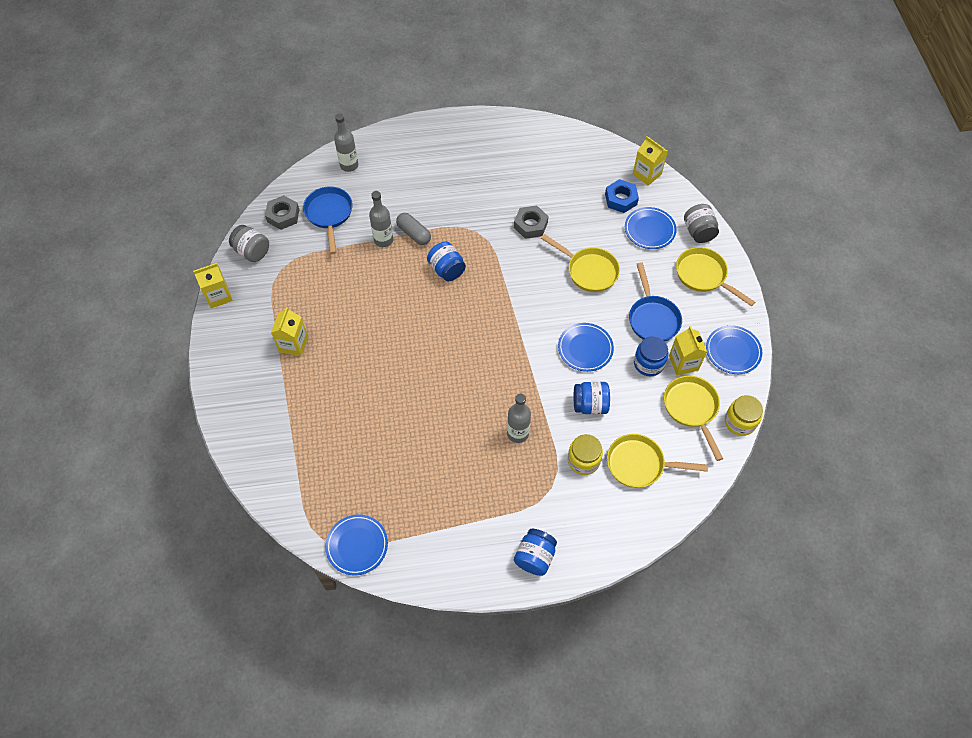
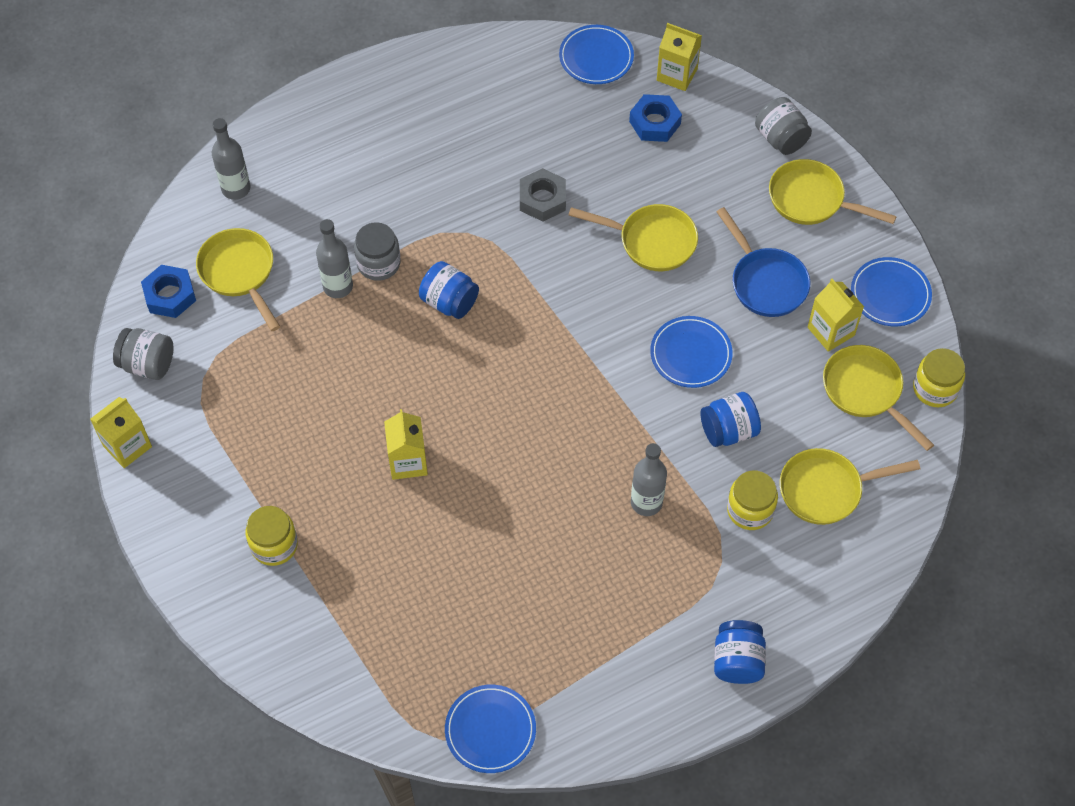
camera: 20 degrees left, 0 degrees up
grey nut [265,195,299,230] -> blue nut [141,265,196,318]
yellow carton [271,307,308,356] -> yellow carton moved to [384,409,428,480]
blue pan [303,186,352,254] -> yellow pan [196,228,280,331]
grey capsule [396,213,431,245] -> grey jar [354,222,401,281]
blue plate [625,207,677,249] -> blue plate moved to [559,25,634,84]
blue jar [634,336,668,376] -> none
none -> yellow jar [245,506,298,566]

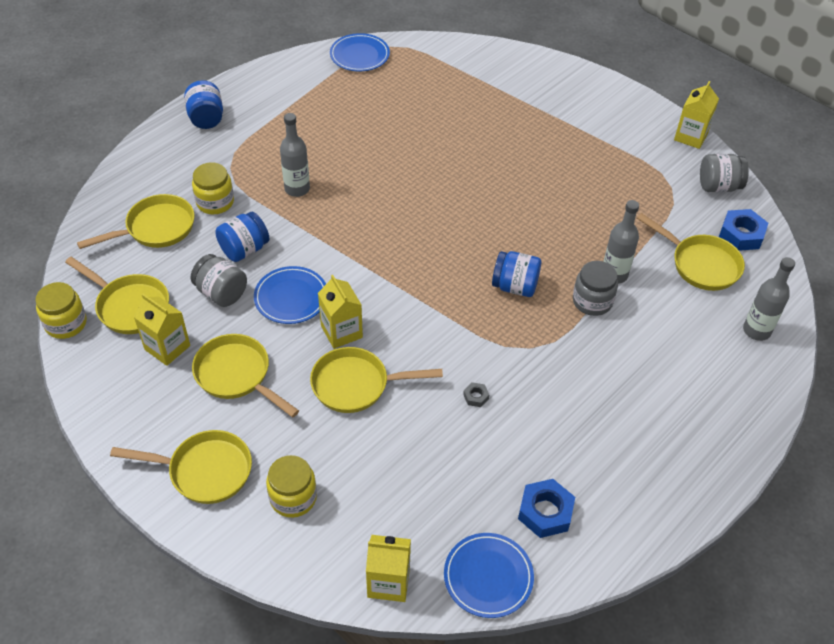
camera: 160 degrees right, 10 degrees down
yellow jar [245,506,298,566] -> yellow jar moved to [266,455,317,518]
yellow carton [384,409,428,480] -> yellow carton moved to [318,275,363,349]
grey nut [520,168,566,222] -> grey nut [463,382,489,407], size x0.48
blue nut [629,94,682,142] -> blue nut moved to [518,479,575,538]
blue pan [716,207,810,317] -> yellow pan [192,334,299,417]
grey jar [755,97,812,155] -> grey jar moved to [191,254,247,307]
blue plate [851,257,932,326] -> none

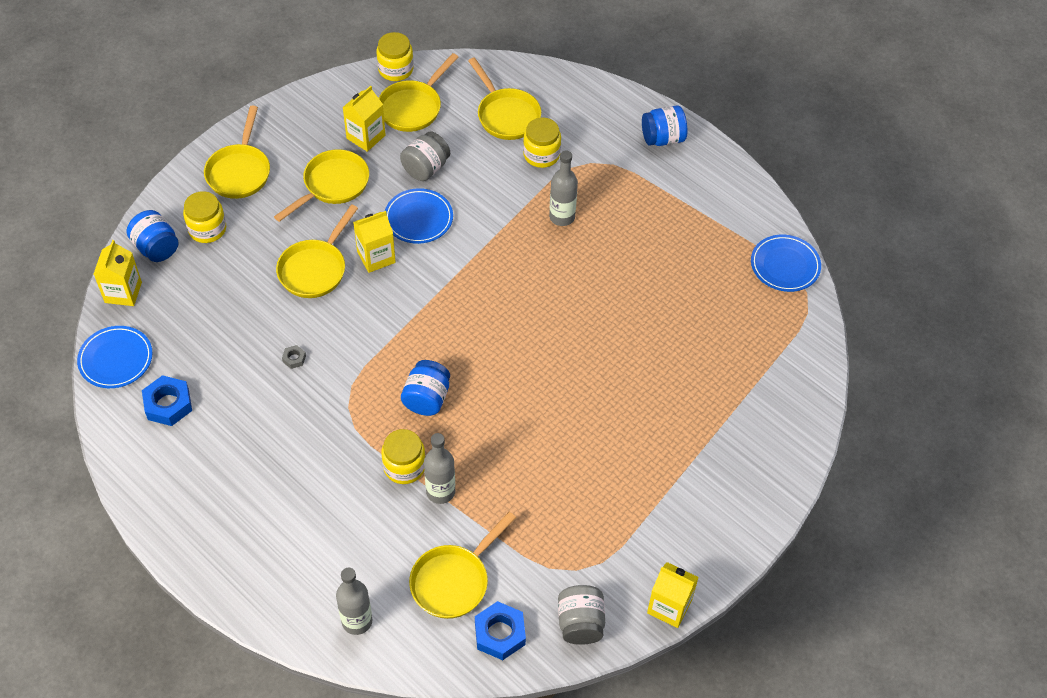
camera: 90 degrees right, 5 degrees up
blue jar [215,212,269,262] -> blue jar moved to [127,210,179,262]
yellow pan [310,347,443,413] -> yellow pan turned 150 degrees counterclockwise [276,204,358,298]
grey jar [573,261,618,316] -> yellow jar [381,429,425,484]

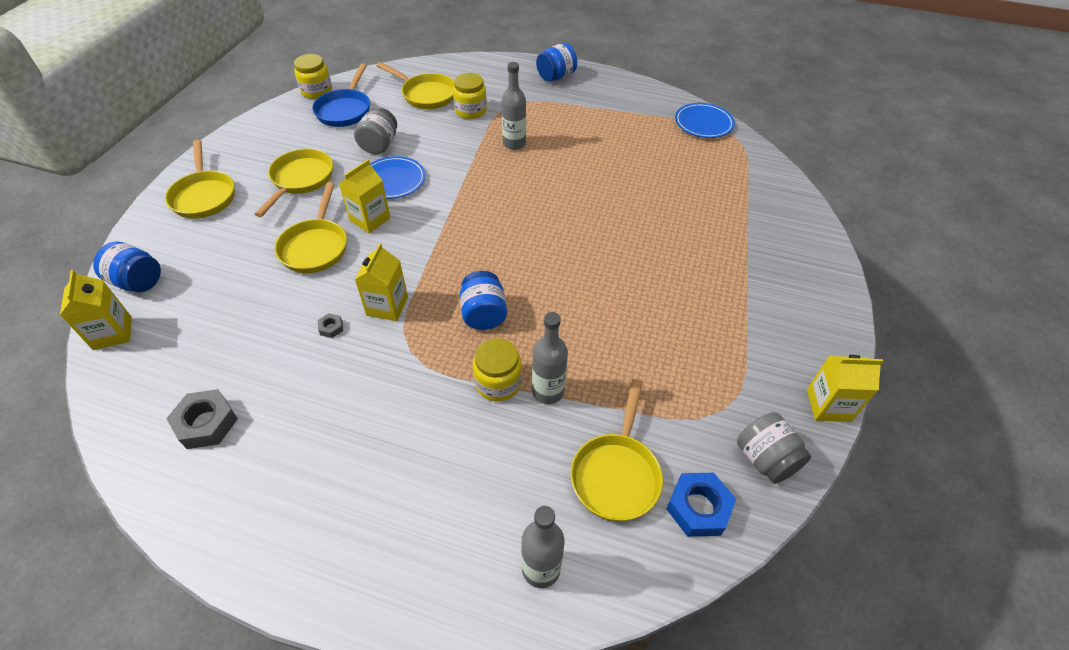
camera: 25 degrees left, 5 degrees down
blue plate [77,326,153,388] -> none
blue nut [142,375,192,426] -> grey nut [166,389,238,449]
yellow jar [183,191,226,243] -> none
yellow carton [342,86,386,152] -> yellow carton moved to [355,243,408,321]
yellow pan [379,53,458,132] -> blue pan [312,63,370,127]

